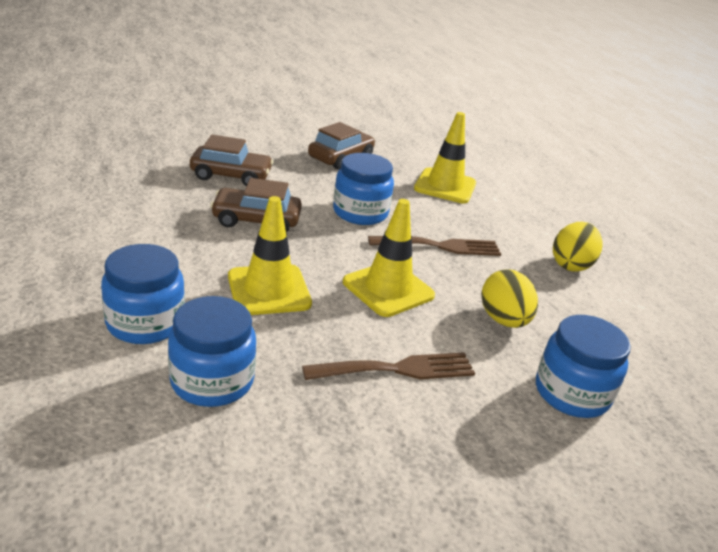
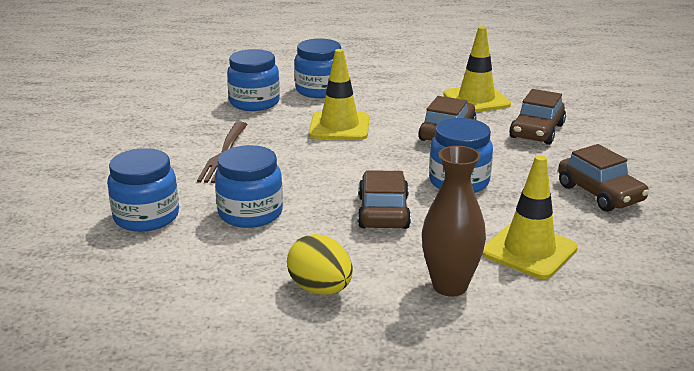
camera: 115 degrees right, 5 degrees down
yellow traffic cone [343,199,435,317] -> yellow traffic cone moved to [443,26,511,112]
brown fork [368,236,501,256] -> brown car [358,170,411,229]
yellow egg [481,269,538,328] -> blue jar [215,145,283,228]
none -> brown vase [422,146,486,297]

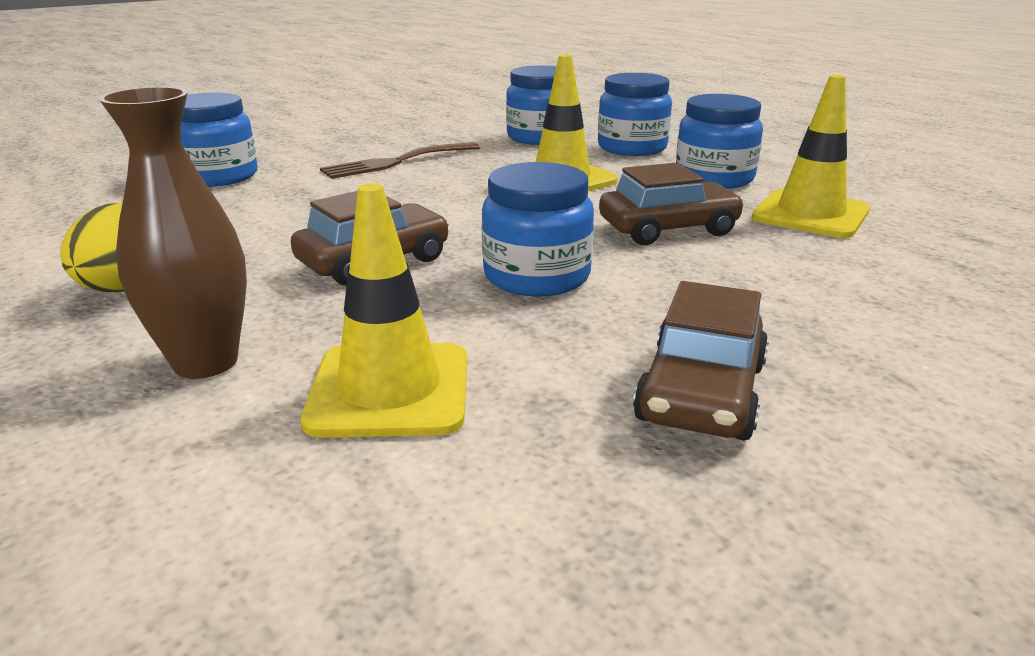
camera: 50 degrees right, 0 degrees up
blue jar [215,145,283,228] -> blue jar moved to [676,94,763,189]
brown car [509,89,566,145] -> none

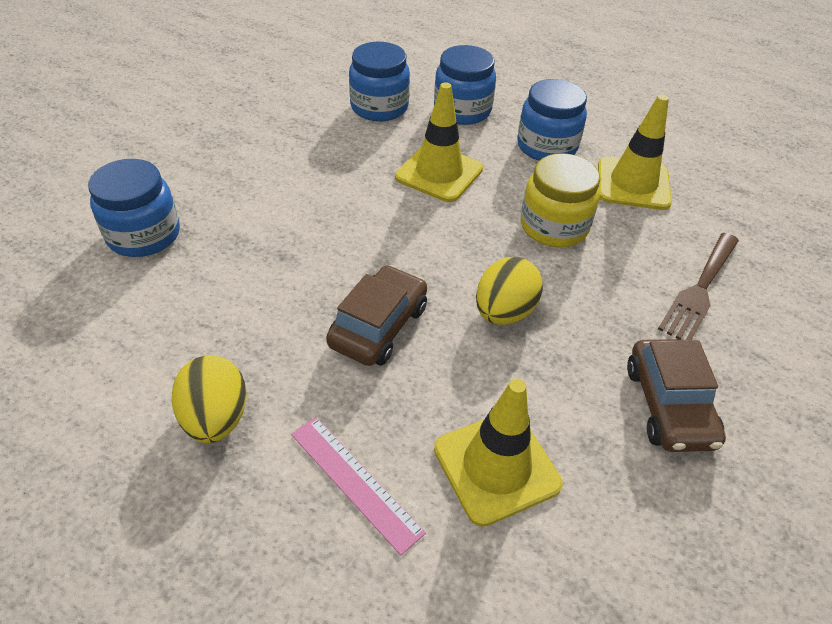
camera: 25 degrees left, 20 degrees up
brown vase [99,87,247,379] -> pink ruler [291,417,426,556]
brown fork [320,142,480,179] -> brown fork moved to [658,233,739,340]
blue jar [482,162,594,297] -> yellow egg [476,257,543,325]
brown car [599,163,745,245] -> yellow jar [521,153,600,247]

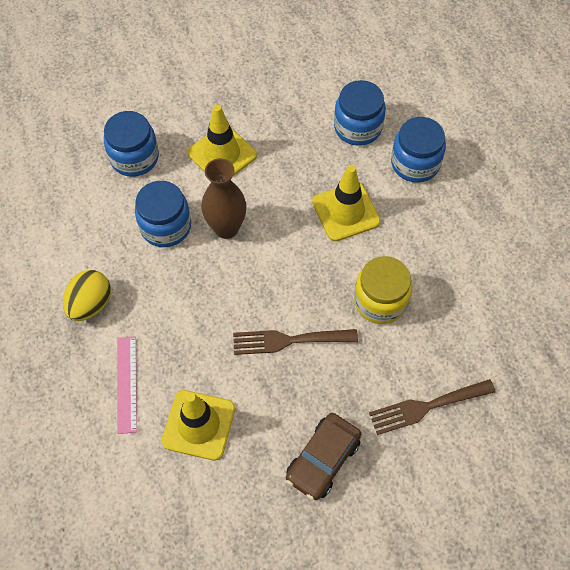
camera: 40 degrees right, 15 degrees up
brown car [326,265,427,366] -> none
yellow egg [476,257,543,325] -> brown fork [233,329,358,355]
blue jar [517,79,587,161] -> blue jar moved to [135,181,191,247]
yellow traffic cone [598,94,672,210] -> yellow traffic cone moved to [187,104,257,176]
none -> brown vase [201,158,247,239]

